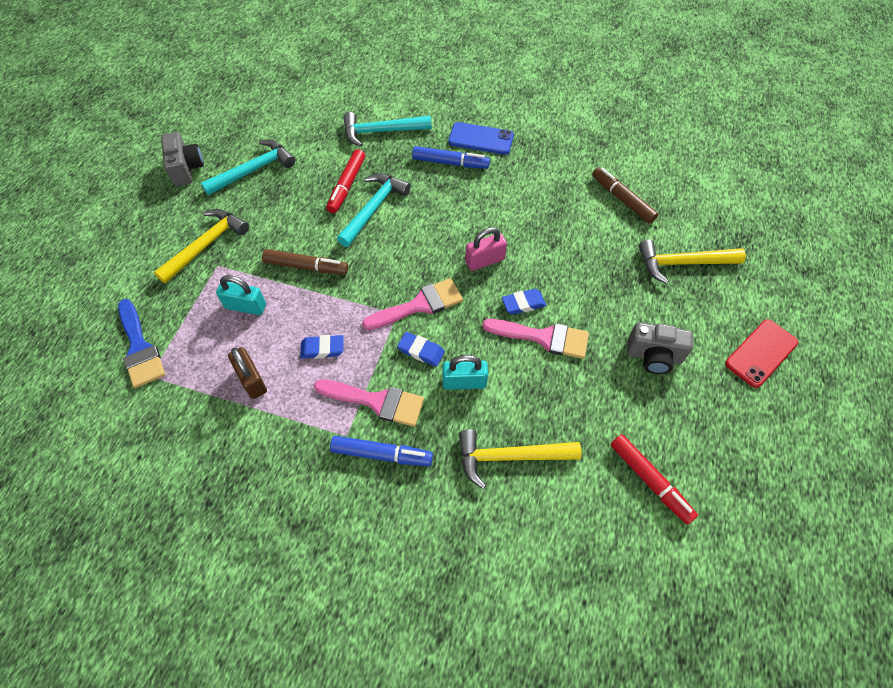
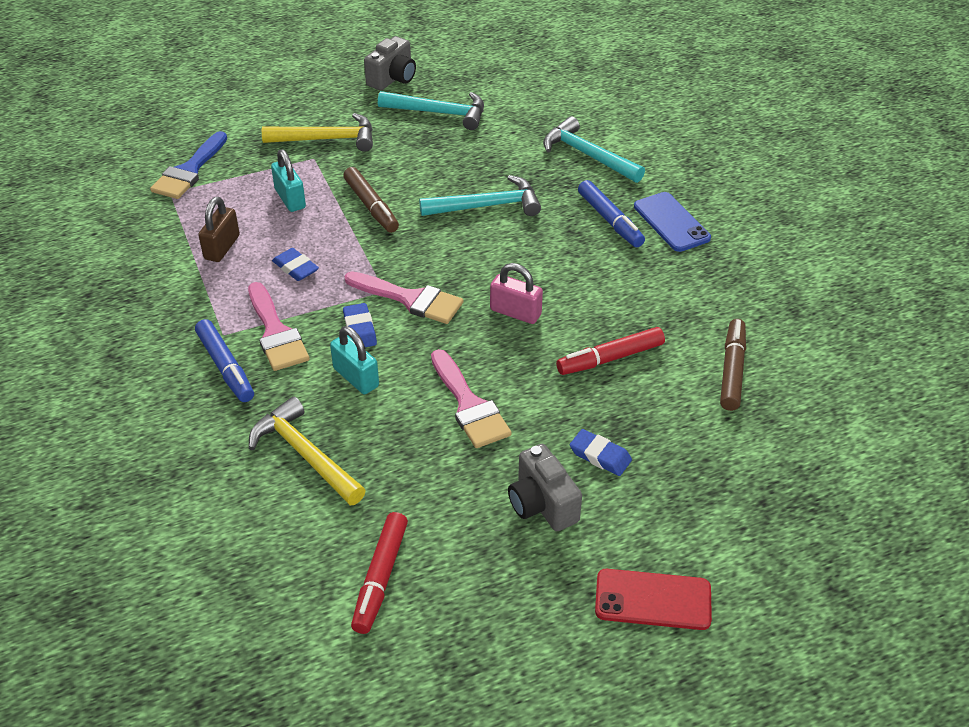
camera: 50 degrees right, 15 degrees down
red marker [326,149,365,213] -> red marker moved to [556,327,665,375]
blue eraser [502,289,546,315] -> blue eraser moved to [570,429,632,476]
yellow hammer [639,240,746,284] -> none

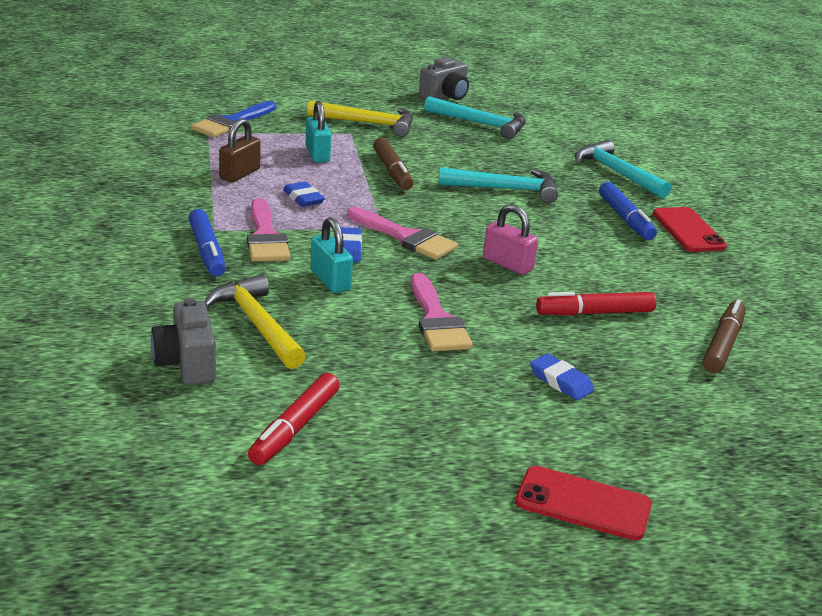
camera: 10 degrees right, 15 degrees down
grey camera [508,444,582,531] -> grey camera moved to [151,298,216,385]
blue phone [634,192,711,252] -> red phone [653,207,727,252]

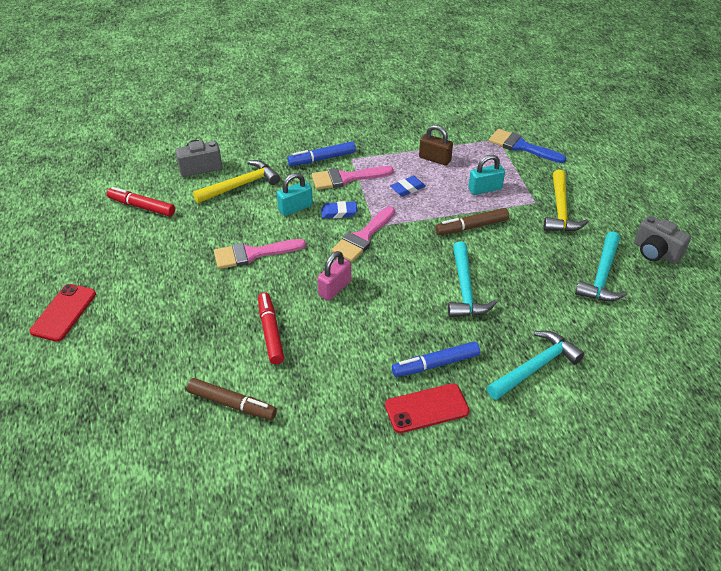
camera: 90 degrees right, 15 degrees up
blue eraser [530,353,594,400] -> none

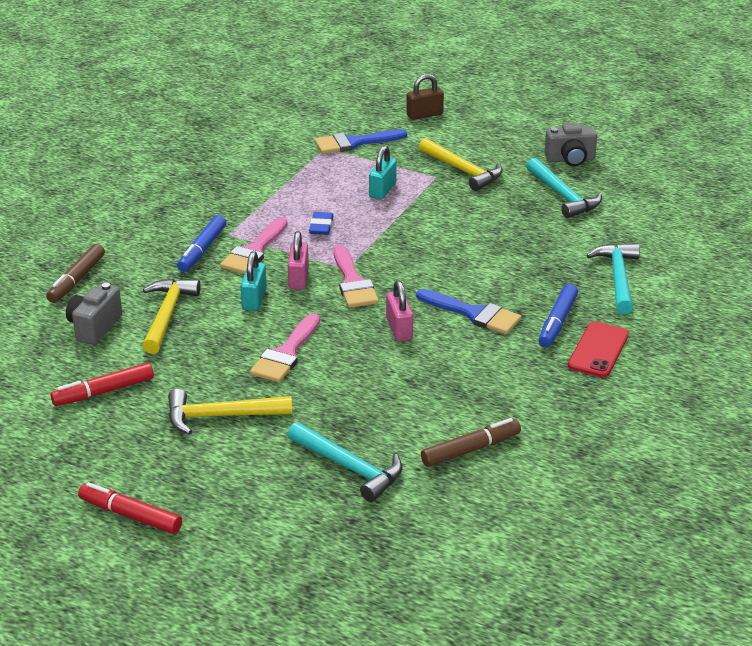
camera: 50 degrees left, 10 degrees down
red phone [30,284,96,342] -> none
red marker [258,292,284,364] -> red marker moved to [78,482,182,534]
blue eraser [321,201,357,218] -> pink padlock [288,231,309,289]
brown padlock [419,125,453,166] -> brown padlock moved to [406,74,444,120]
brown marker [435,208,509,235] -> brown marker moved to [46,244,105,303]
turquoise hammer [448,242,497,317] -> turquoise hammer moved to [288,422,402,502]
none -> yellow hammer [168,389,292,435]
none -> blue brush [416,289,521,334]

